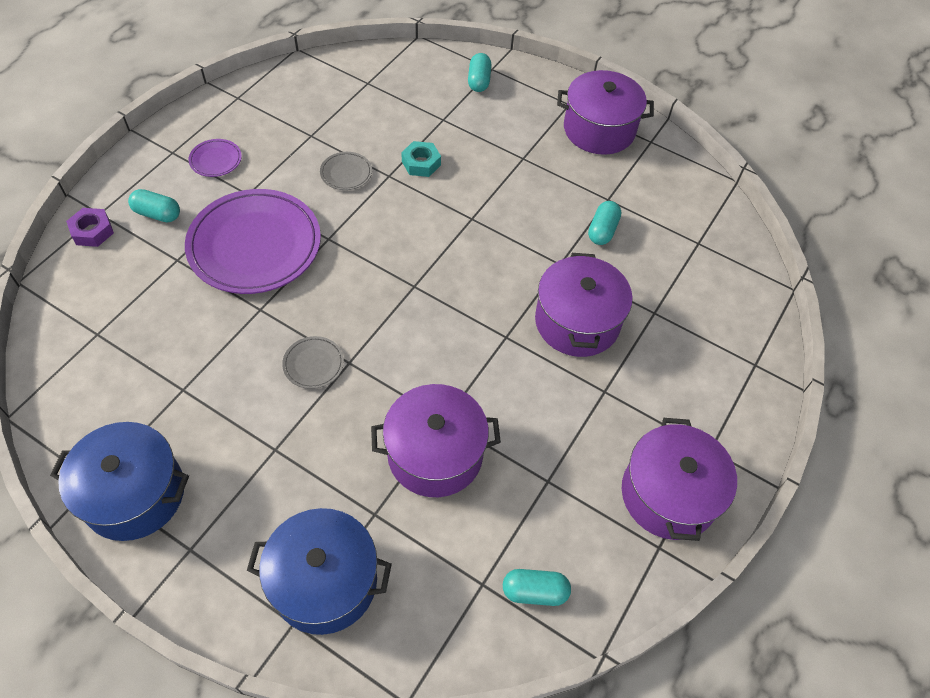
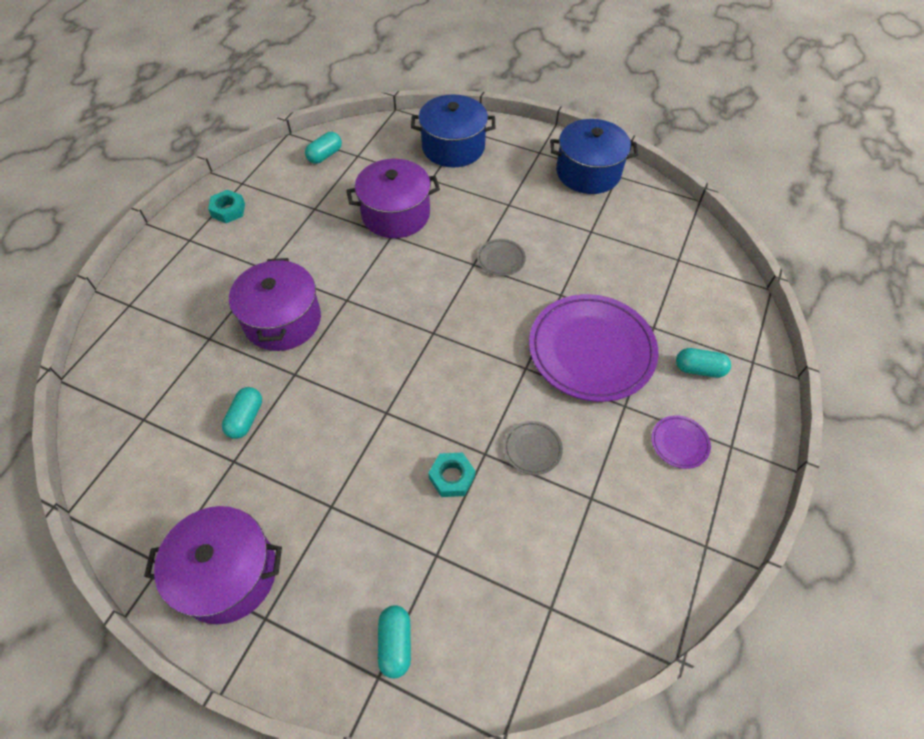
camera: 175 degrees right, 0 degrees up
purple nut [66,208,114,247] -> none
turquoise capsule [503,569,571,606] -> turquoise capsule turned 45 degrees counterclockwise [305,132,342,164]
purple pot [622,418,737,541] -> turquoise nut [208,190,245,223]

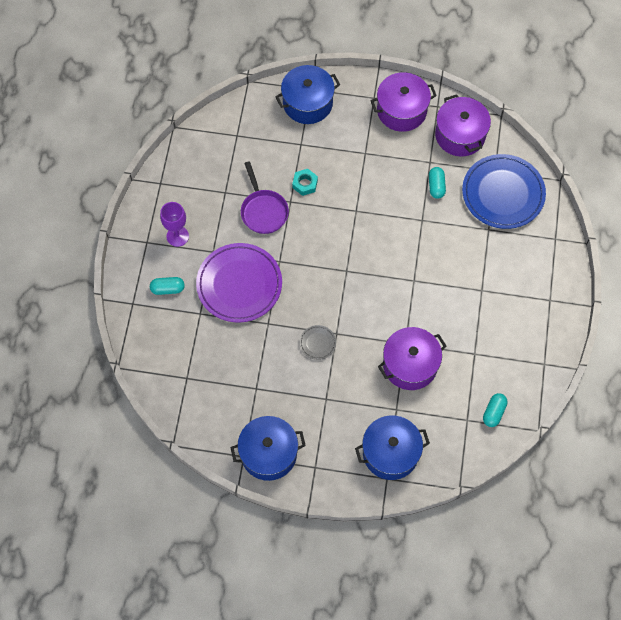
camera: 165 degrees right, 10 degrees up
turquoise nut [208,190,245,223] -> none
purple pot [229,258,321,351] -> purple pot moved to [435,94,491,157]
turquoise capsule [378,605,411,678] -> blue pot [275,65,340,124]
grey plate [504,421,563,475] -> purple pan [241,161,289,234]
purple plate [652,415,711,469] -> purple goblet [160,202,189,247]
none -> blue plate [462,154,546,229]

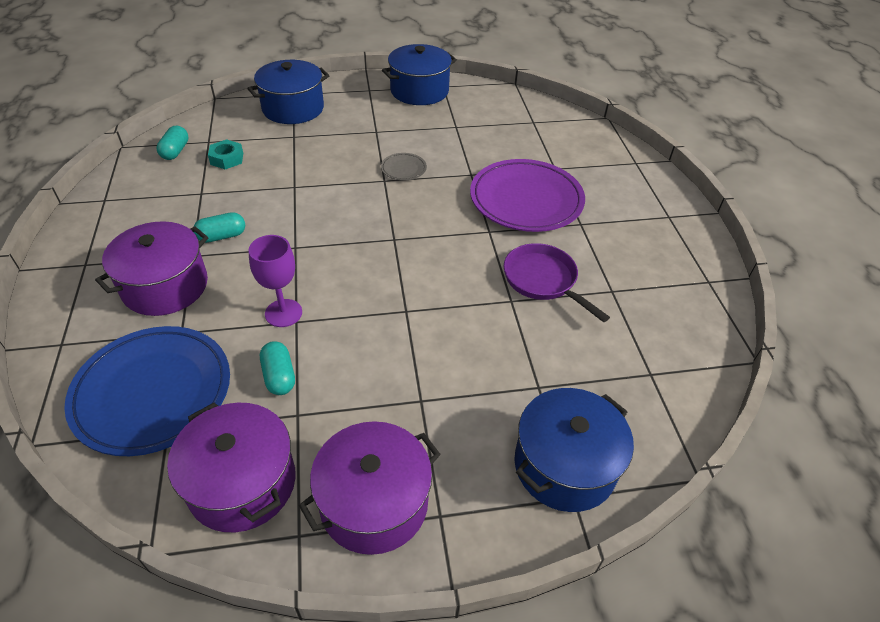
camera: 160 degrees right, 20 degrees down
turquoise capsule [150,277,185,295] -> turquoise capsule moved to [194,212,245,243]
purple goblet [160,202,189,247] -> purple goblet moved to [248,235,302,327]
turquoise nut [292,169,318,196] -> turquoise nut moved to [208,139,243,169]
purple pot [378,327,446,390] -> purple pot moved to [95,221,209,316]

